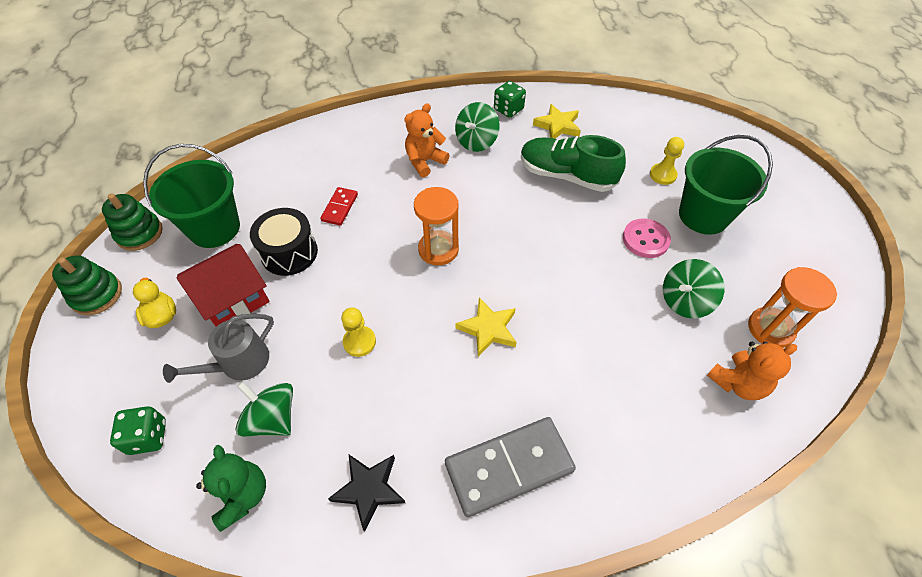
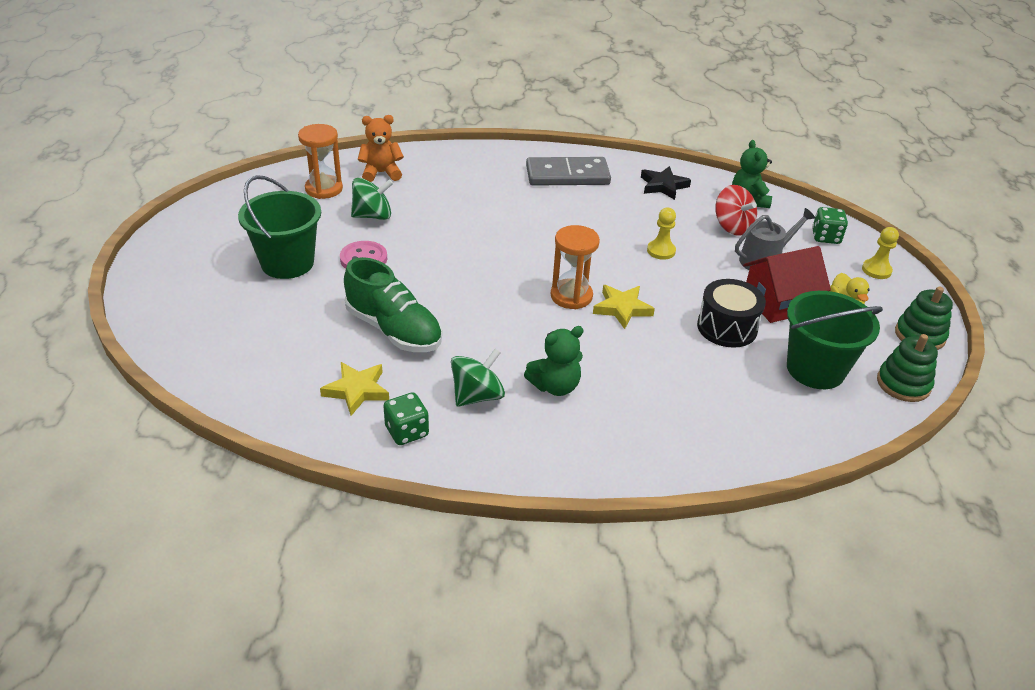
camera: 165 degrees left, 15 degrees down
green spinning top [235,381,293,437] -> red spinning top [715,185,757,236]
red domino [320,187,358,226] -> none
orange teddy bear [404,103,450,177] -> green teddy bear [524,326,584,396]
yellow star [455,298,517,357] -> yellow star moved to [593,285,655,329]
yellow pawn [650,137,684,185] -> yellow pawn moved to [862,227,899,279]

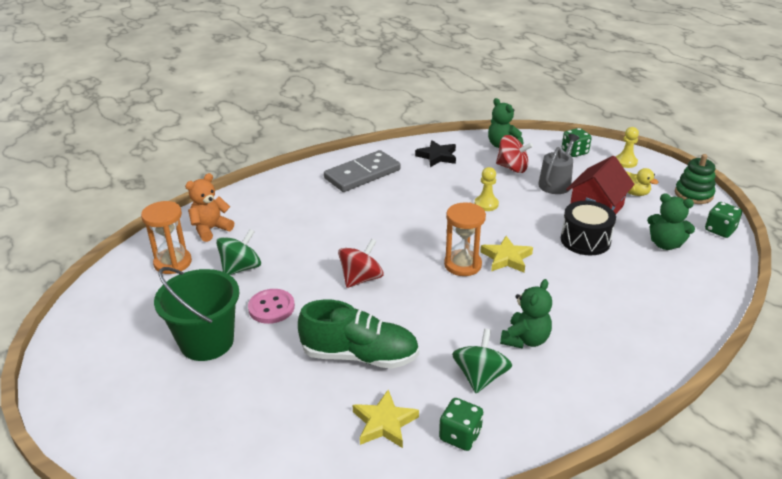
camera: 30 degrees left, 5 degrees down
green bucket [787,291,883,389] -> green teddy bear [647,193,695,250]
green stacking toy [877,334,938,402] -> green dice [705,202,742,238]
none -> red spinning top [338,239,384,288]

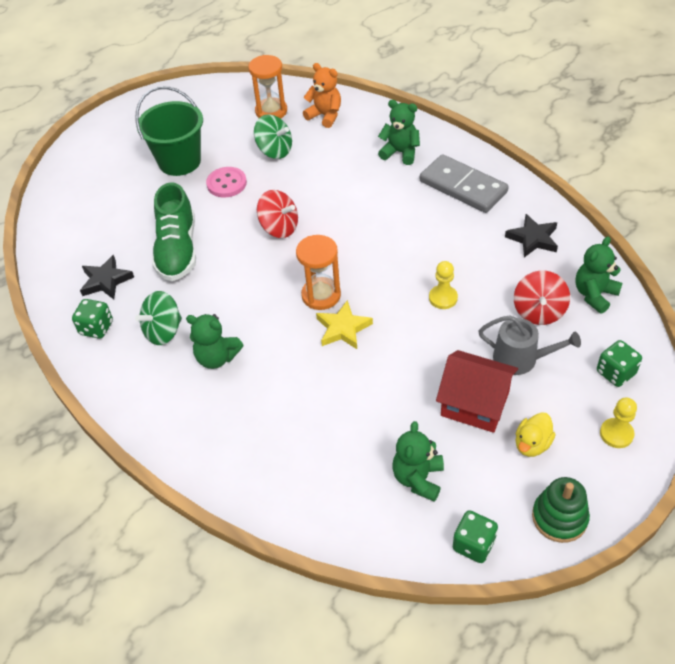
camera: 80 degrees right, 15 degrees up
yellow star [353,390,419,448] -> black star [80,255,134,299]
green spinning top [452,329,512,393] -> green spinning top turned 135 degrees clockwise [135,291,182,345]
black drum [561,201,616,255] -> none
none -> green teddy bear [378,100,420,165]

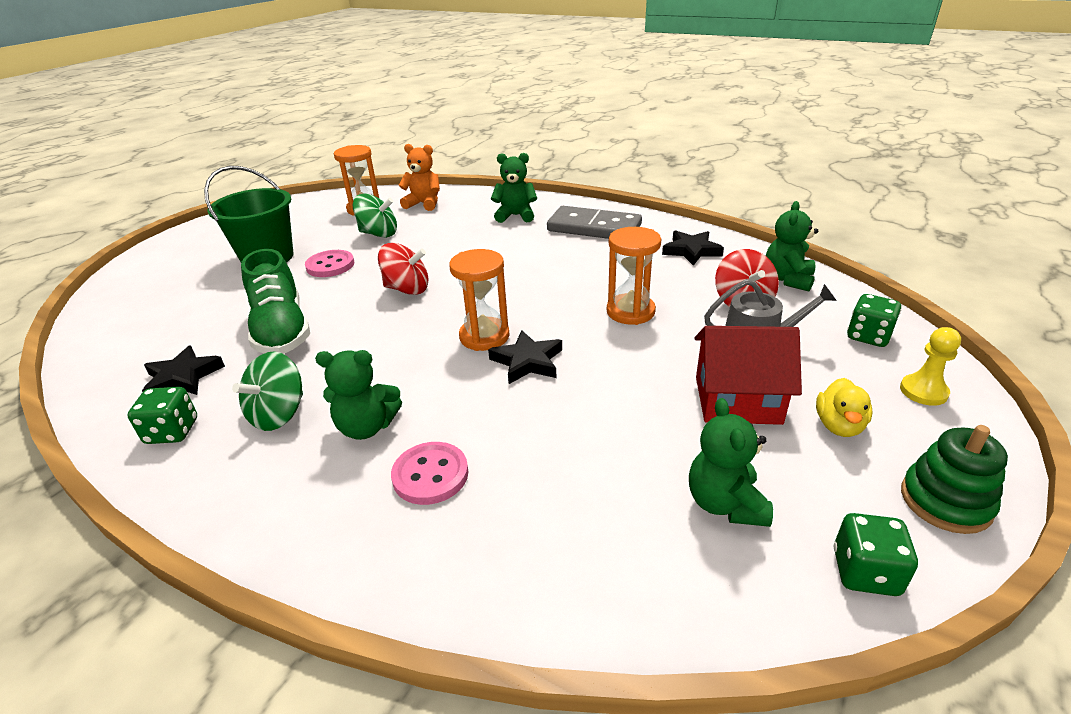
camera: 20 degrees left, 15 degrees down
yellow star [316,300,373,349] -> black star [488,330,562,384]
yellow pawn [429,261,458,309] -> orange hourglass [607,227,661,325]
none -> pink button [391,442,468,505]

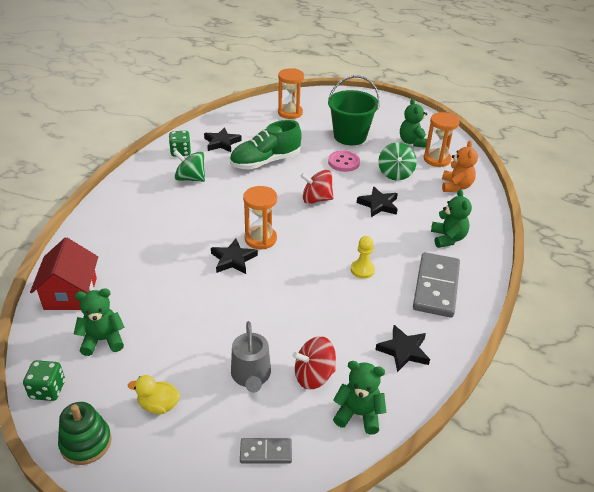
camera: 80 degrees right, 5 degrees up
green teddy bear [315,350,402,440] -> green teddy bear moved to [400,98,427,148]
red spinning top [378,243,428,295] -> red spinning top turned 90 degrees clockwise [301,170,333,204]
pink button [391,442,468,505] -> none
orange hourglass [607,227,661,325] -> orange hourglass moved to [278,68,304,119]
red house [694,326,802,425] -> red house moved to [30,237,98,310]
green dice [847,294,901,347] -> grey domino [240,438,292,463]
yellow pawn [900,327,961,406] -> yellow pawn moved to [351,236,375,279]
none -> black star [357,186,398,217]

